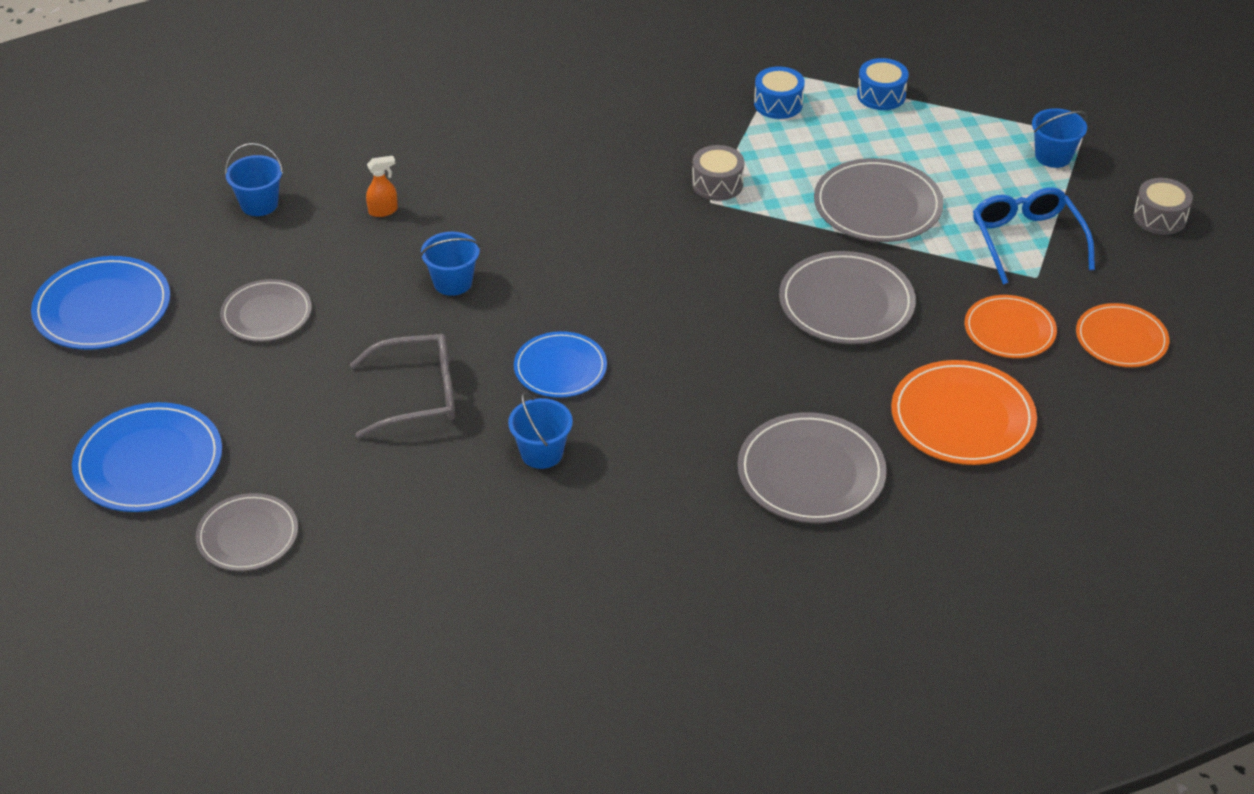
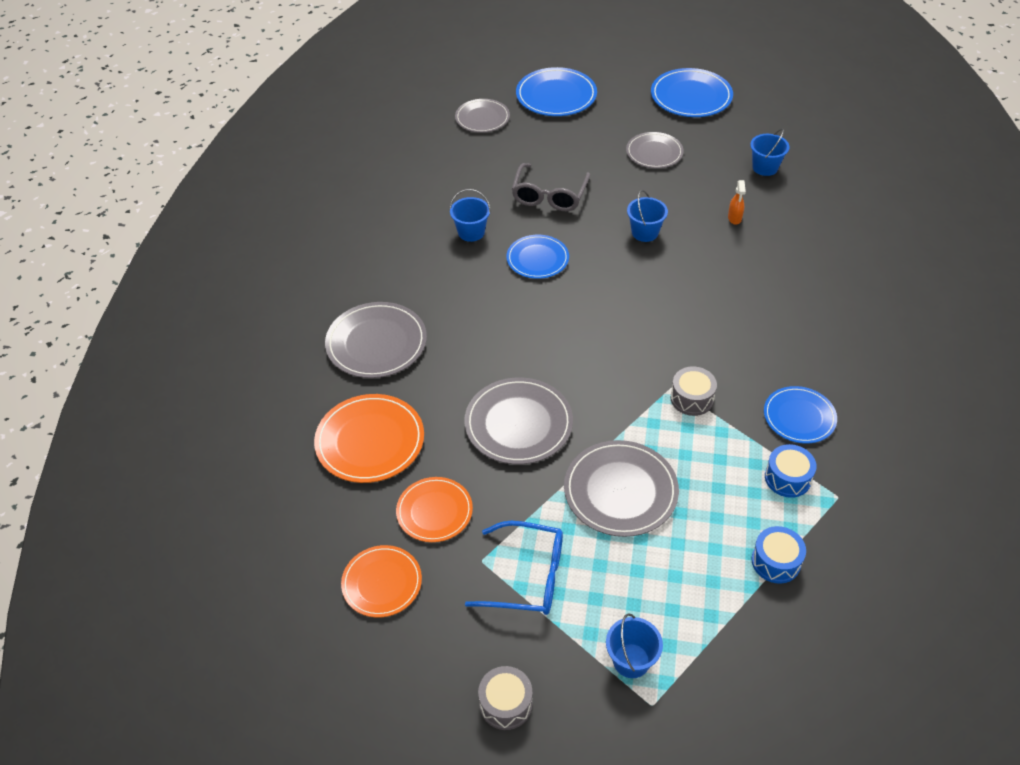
camera: 115 degrees right, 5 degrees up
none -> blue plate [764,386,837,444]

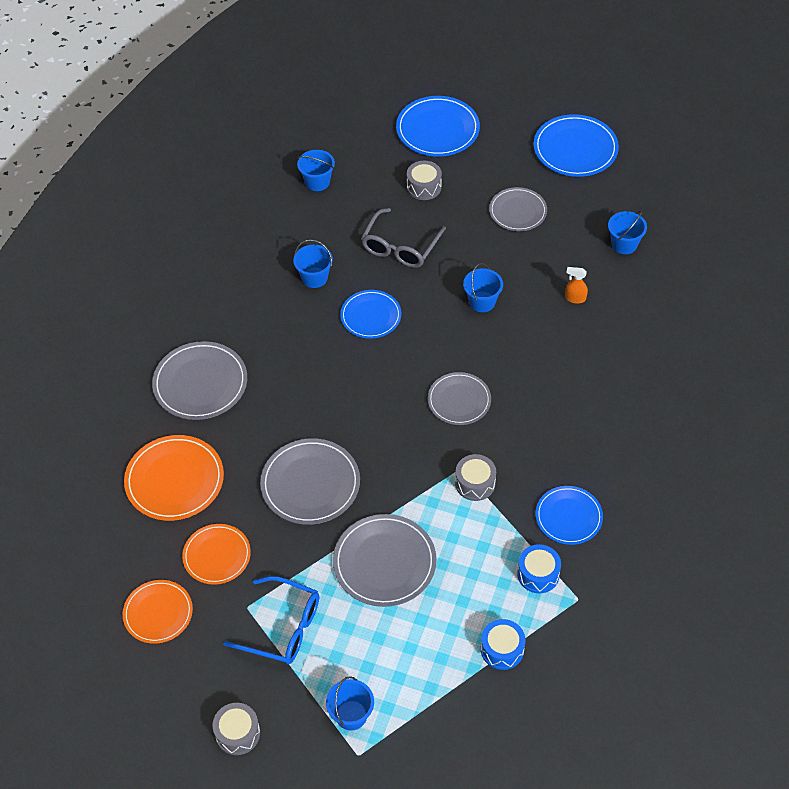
camera: 10 degrees right, 5 degrees up
grey plate [455,99,510,133] -> grey plate moved to [428,372,491,425]
orange spray bottle [728,180,746,225] -> orange spray bottle turned 90 degrees clockwise [565,267,588,304]
none -> blue bucket [297,150,335,191]
none -> grey drum [407,161,442,200]

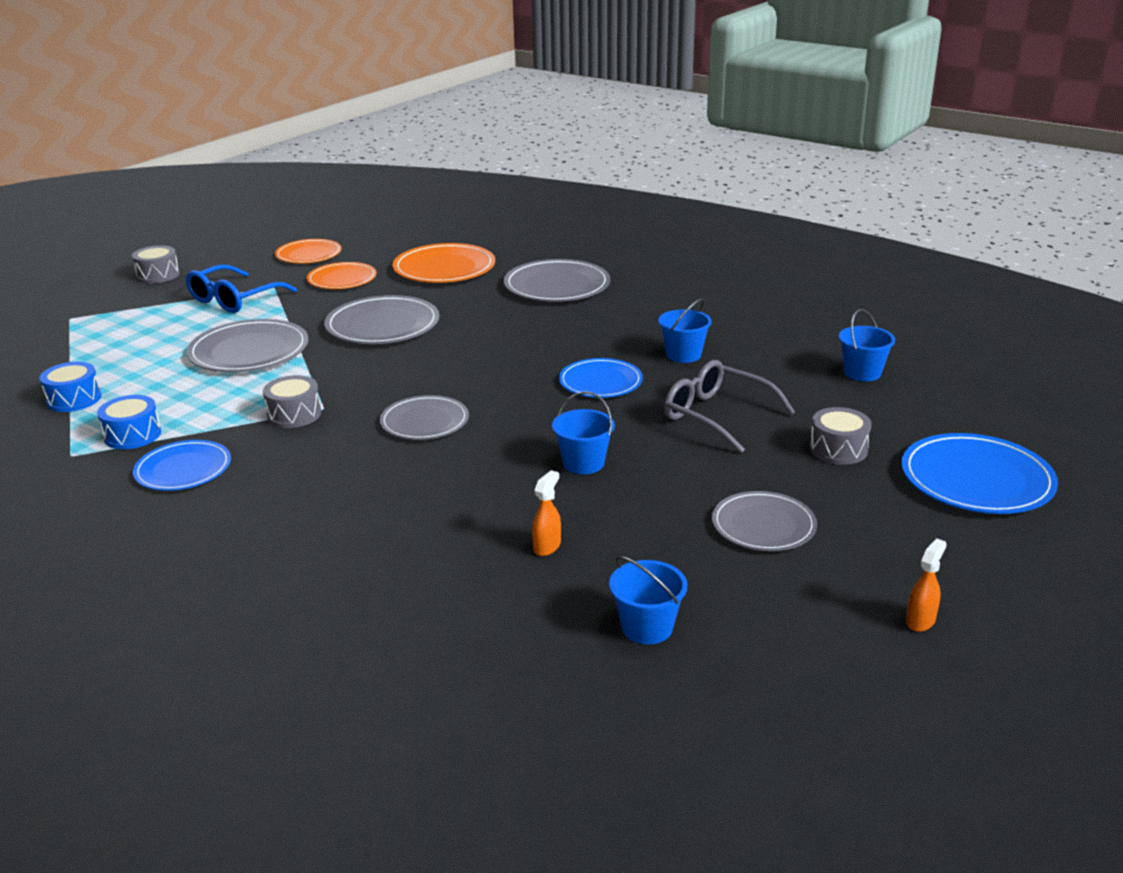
camera: 105 degrees right, 25 degrees down
blue bucket [326,676,374,730] -> none
blue plate [533,114,619,177] -> orange spray bottle [906,538,947,632]

